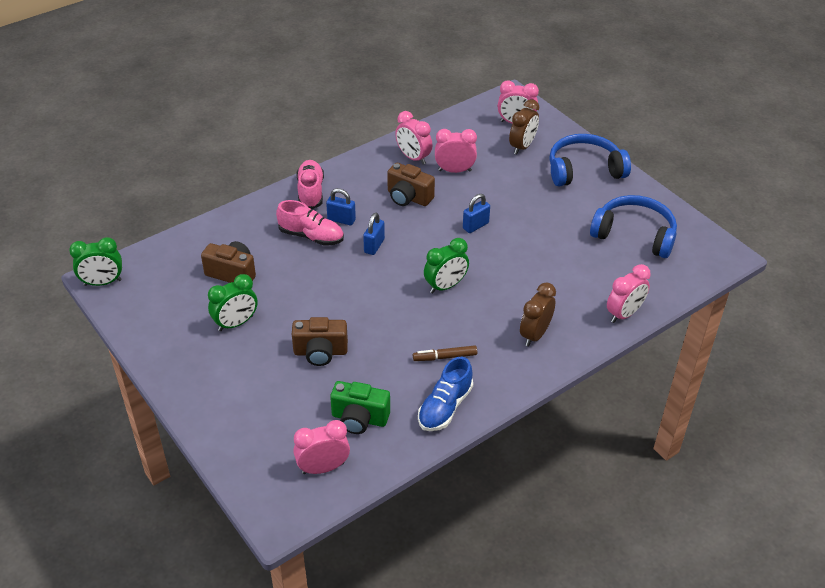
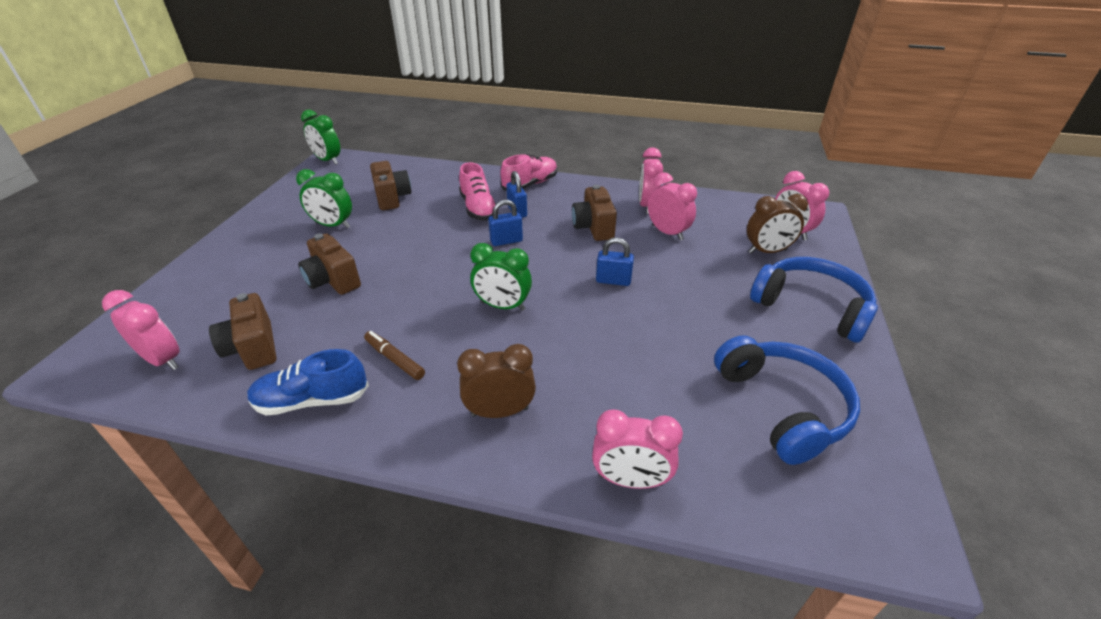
camera: 50 degrees right, 5 degrees down
green camera [330,381,390,434] -> brown camera [209,293,276,370]

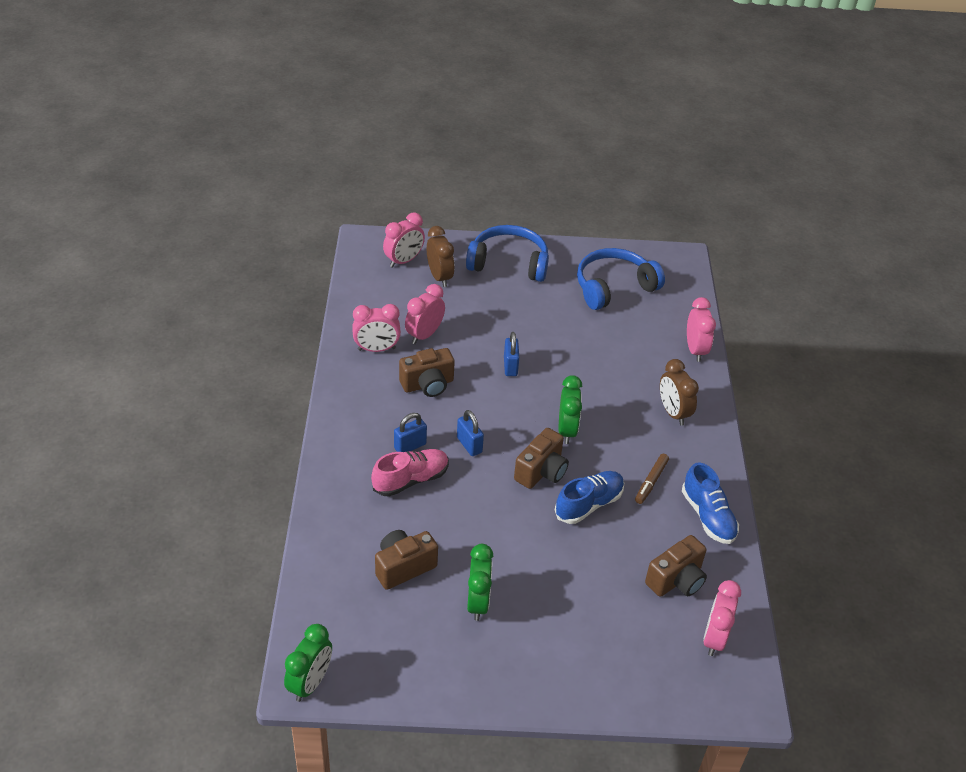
camera: 105 degrees left, 5 degrees up
brown camera [298,233,361,295] -> brown camera moved to [514,428,569,489]
pink shoe [500,154,557,191] -> none
blue headphones [750,257,878,343] -> blue headphones turned 75 degrees clockwise [466,225,549,282]
none -> blue shoe [555,471,624,524]

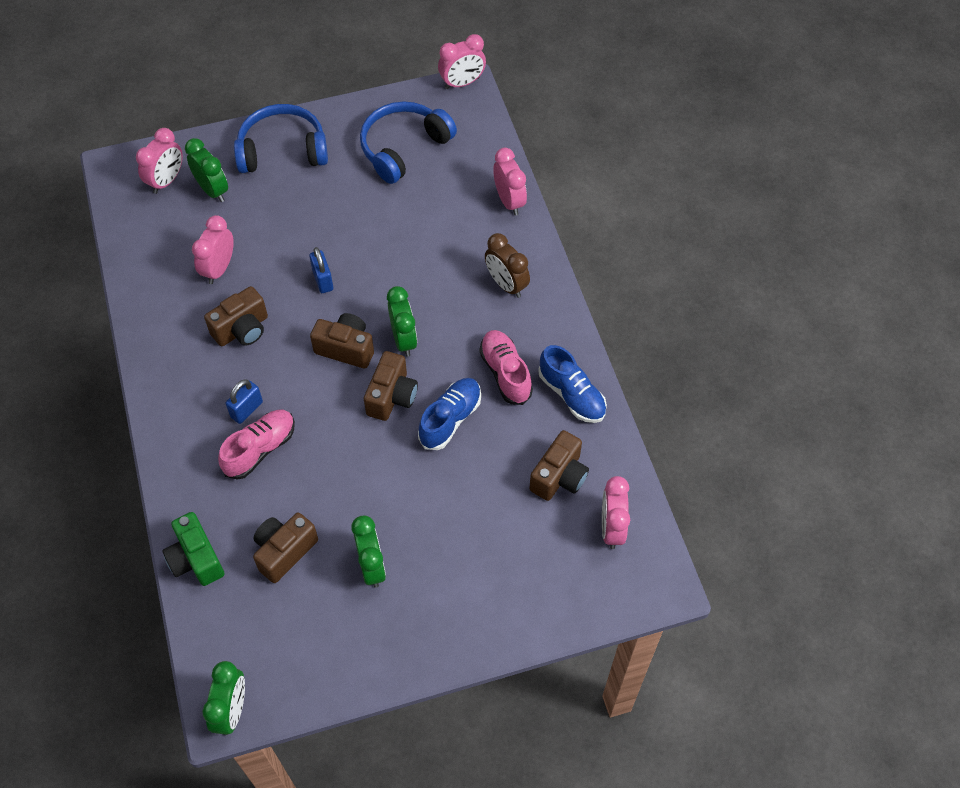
camera: 15 degrees left, 15 degrees up
pink clock [352,304,401,352] -> pink clock moved to [438,34,486,89]
brown clock [427,226,455,287] -> green clock [185,138,228,202]
blue padlock [457,410,484,456] -> none
brown marker [635,454,669,504] -> pink shoe [479,330,533,405]
none -> green camera [162,512,224,586]
none -> brown camera [310,313,374,368]

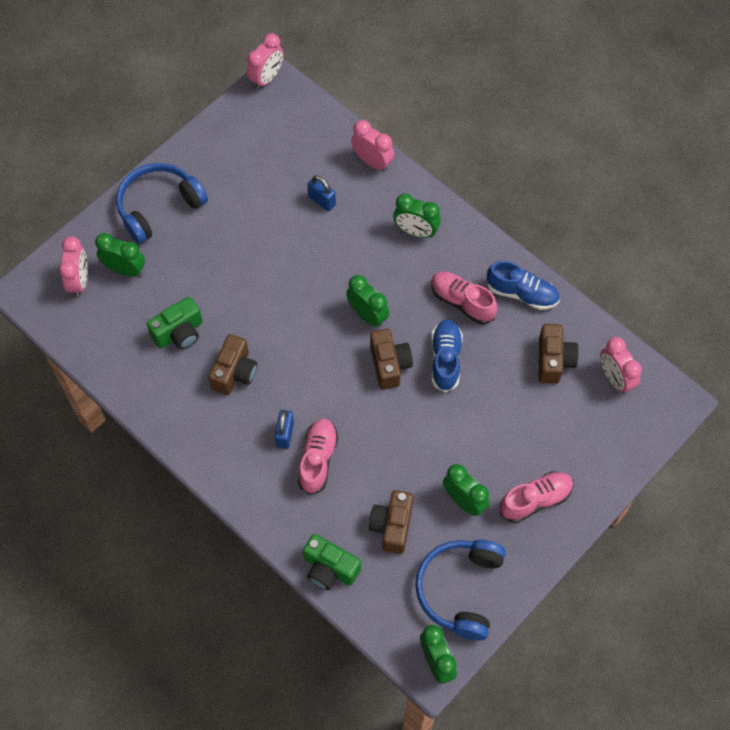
camera: 30 degrees left, 5 degrees up
pink clock [192,215,234,284] -> green camera [147,297,203,350]
blue padlock [309,247,333,293] -> blue padlock moved to [307,175,336,211]
brown camera [310,313,374,368] -> none
blue headphones [360,101,457,184] -> blue headphones moved to [415,540,506,641]
brown clock [485,233,530,298] -> green clock [393,194,441,238]
none -> pink shoe [500,471,574,523]

